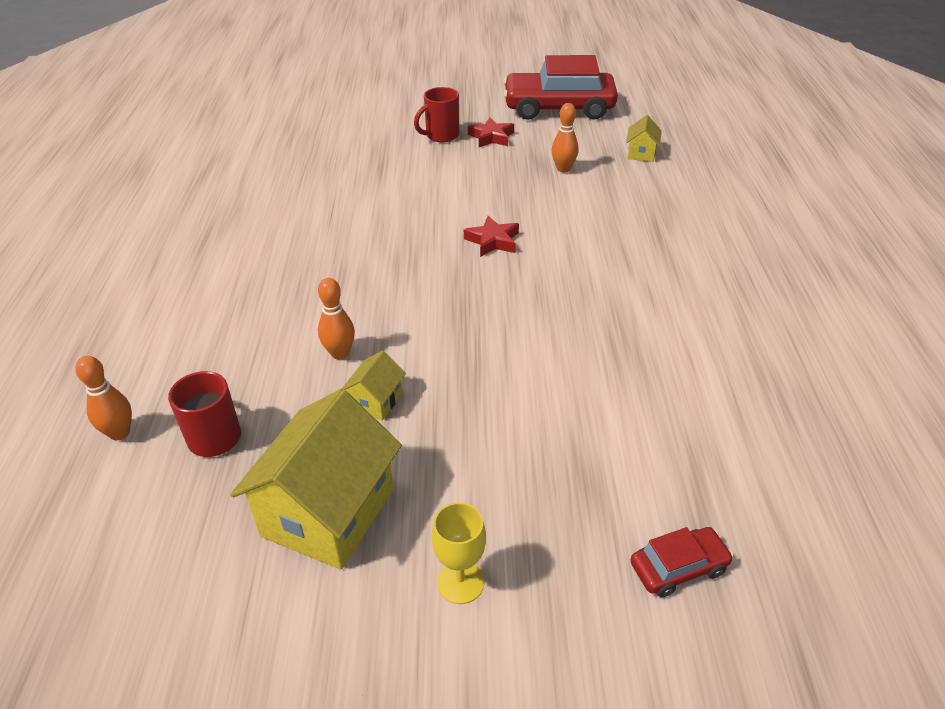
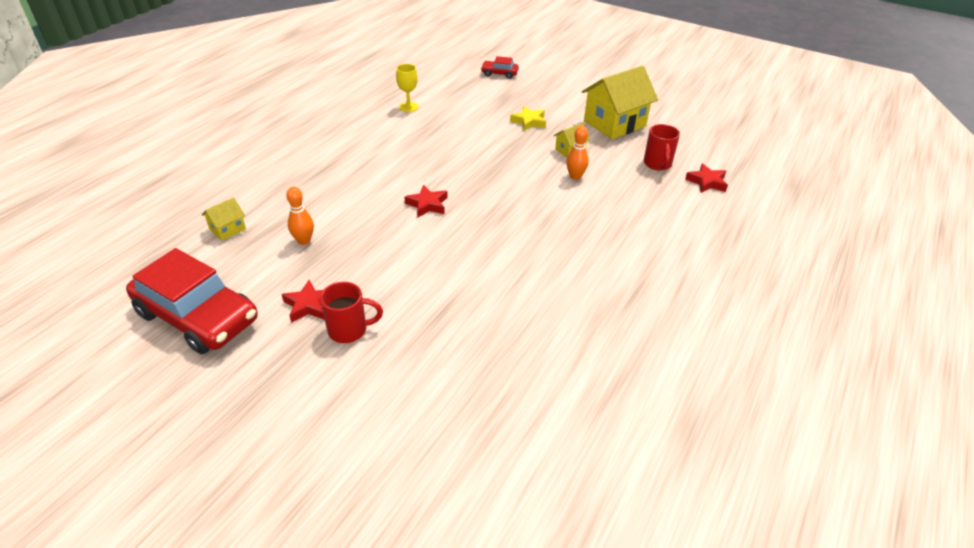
camera: 150 degrees left, 0 degrees up
orange bowling pin [75,356,132,440] -> red star [685,163,728,193]
yellow goblet [432,502,486,604] -> yellow goblet moved to [396,64,418,112]
none -> yellow star [510,106,546,131]

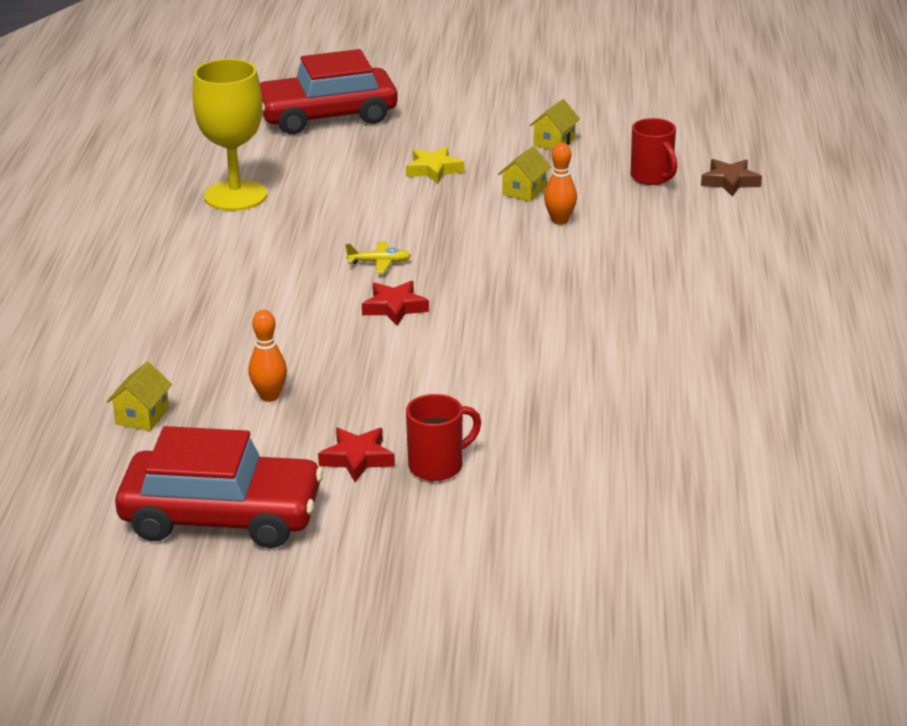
camera: 25 degrees left, 10 degrees down
yellow goblet [396,64,418,112] -> yellow goblet [193,59,267,211], size x1.94
red car [481,56,519,79] -> red car [260,49,398,134], size x2.25
yellow house [582,65,658,139] -> yellow house [529,99,580,150], size x0.46
red star [685,163,728,193] -> brown star [701,159,762,197]
none -> yellow plane [345,241,411,273]

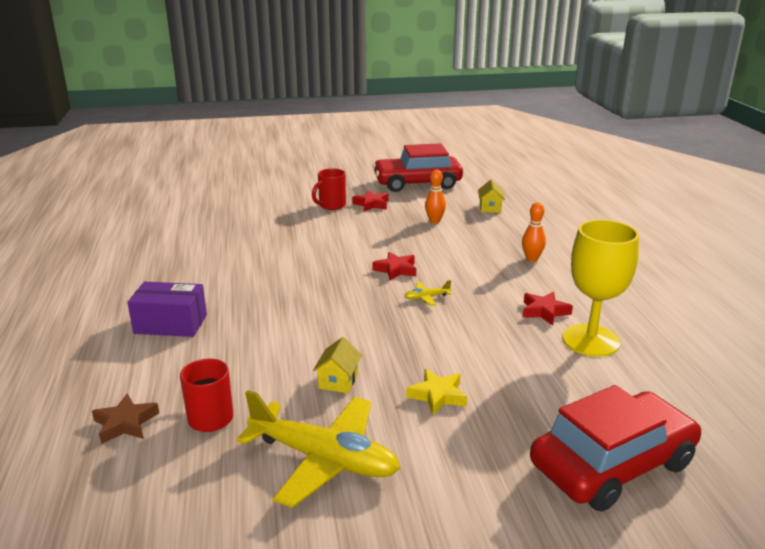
camera: 165 degrees right, 5 degrees down
yellow house [529,99,580,150] -> yellow plane [236,390,400,508]
orange bowling pin [544,143,577,225] -> orange bowling pin moved to [522,202,546,262]
none -> purple box [127,282,207,337]
none -> red star [523,292,573,325]

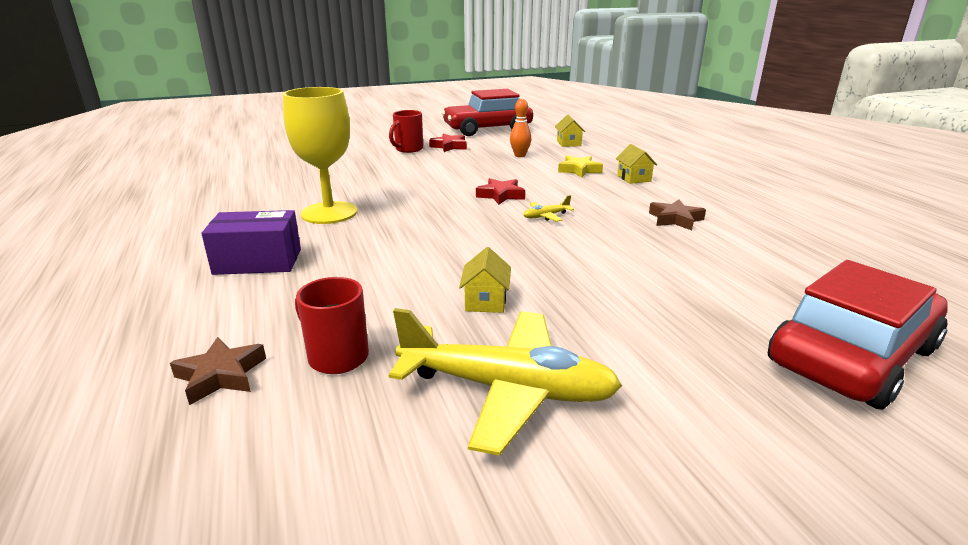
camera: 10 degrees left, 0 degrees up
yellow star [406,369,467,416] -> yellow star moved to [558,156,603,178]
orange bowling pin [522,202,546,262] -> yellow house [616,144,657,184]
red star [523,292,573,325] -> brown star [649,200,706,230]
yellow goblet [562,220,639,357] -> yellow goblet moved to [283,87,357,224]

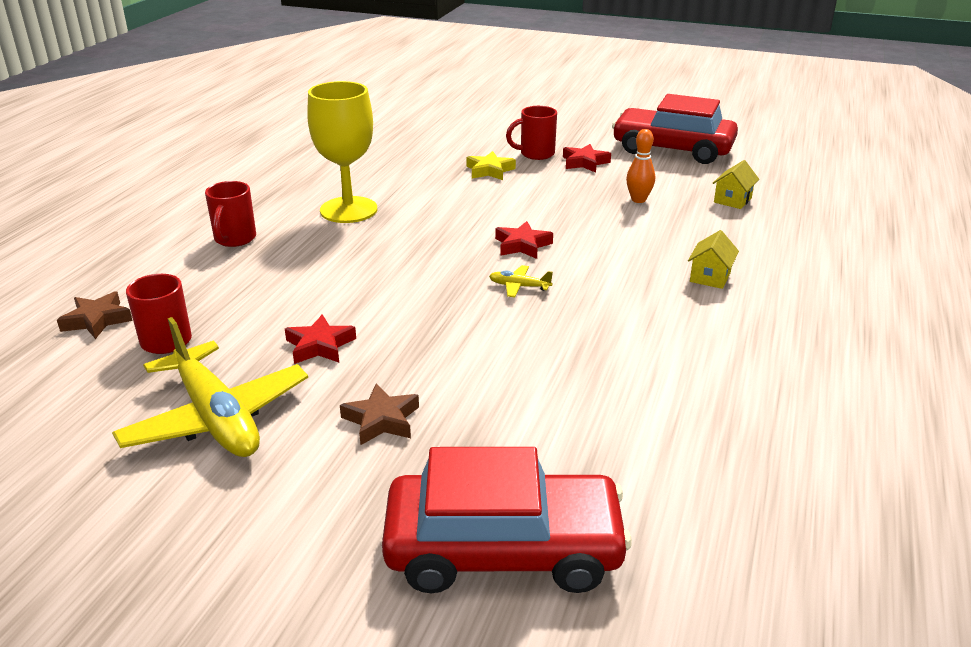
camera: 40 degrees right, 5 degrees up
purple box [201,210,301,275] -> red mug [205,181,256,247]
yellow house [459,247,511,313] -> red star [285,314,356,364]
yellow star [558,156,603,178] -> yellow star moved to [466,151,516,180]
brown star [649,200,706,230] -> brown star moved to [340,384,419,445]

